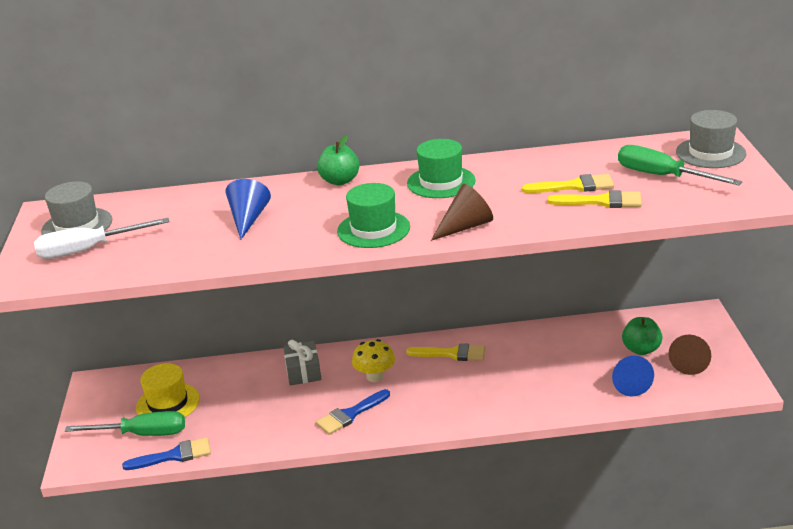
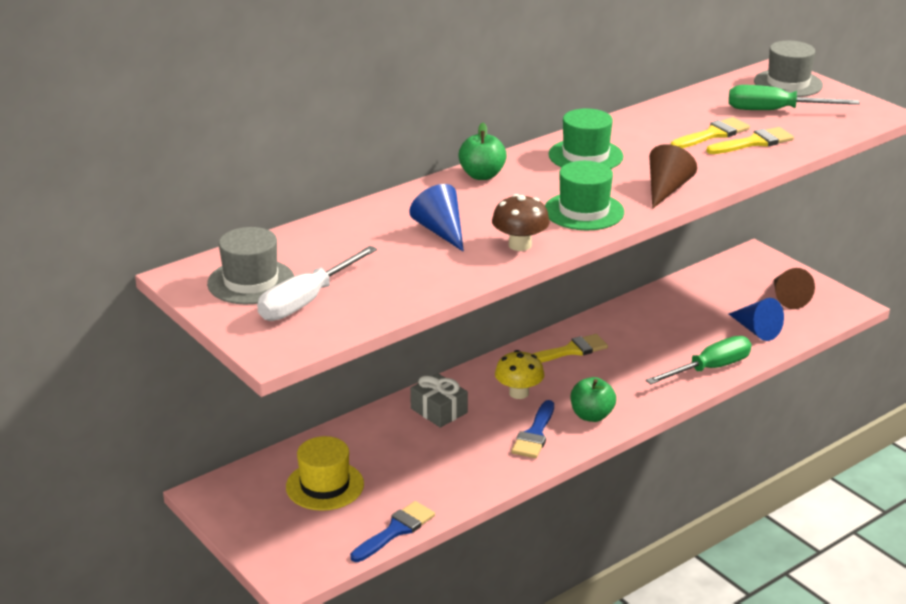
camera: 35 degrees left, 0 degrees up
green screwdriver [64,411,185,436] -> green screwdriver moved to [646,336,751,384]
green apple [622,317,663,355] -> green apple moved to [571,377,616,422]
none -> brown mushroom [492,194,550,251]

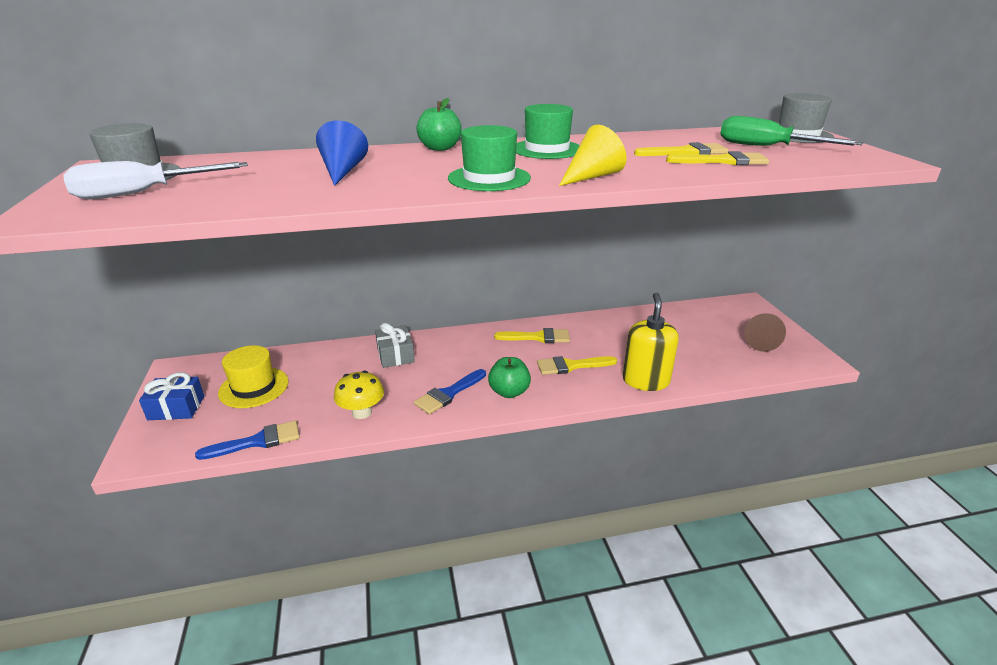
camera: 25 degrees right, 0 degrees up
brown mushroom [492,194,550,251] -> none
yellow mushroom [495,350,544,399] -> yellow mushroom moved to [334,370,384,419]
green screwdriver [646,336,751,384] -> yellow soap dispenser [623,293,679,391]
brown cone [649,144,697,209] -> yellow cone [559,125,627,186]
blue cone [729,298,784,341] -> none
none -> blue gift [139,372,204,420]
none -> yellow brush [537,356,617,375]

